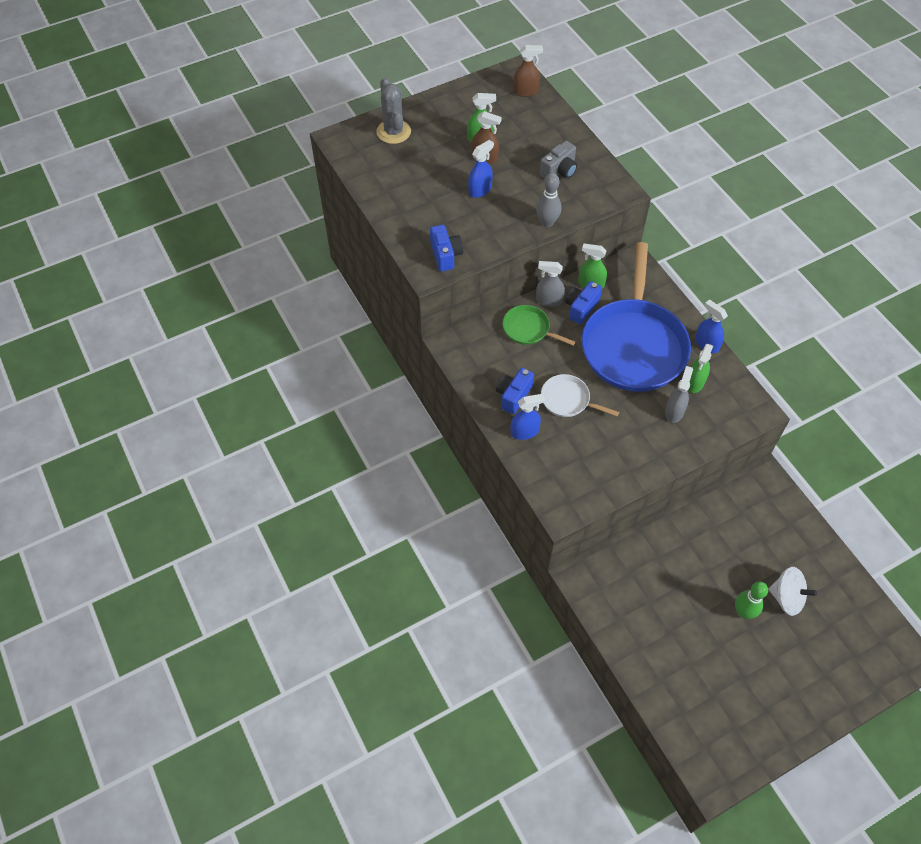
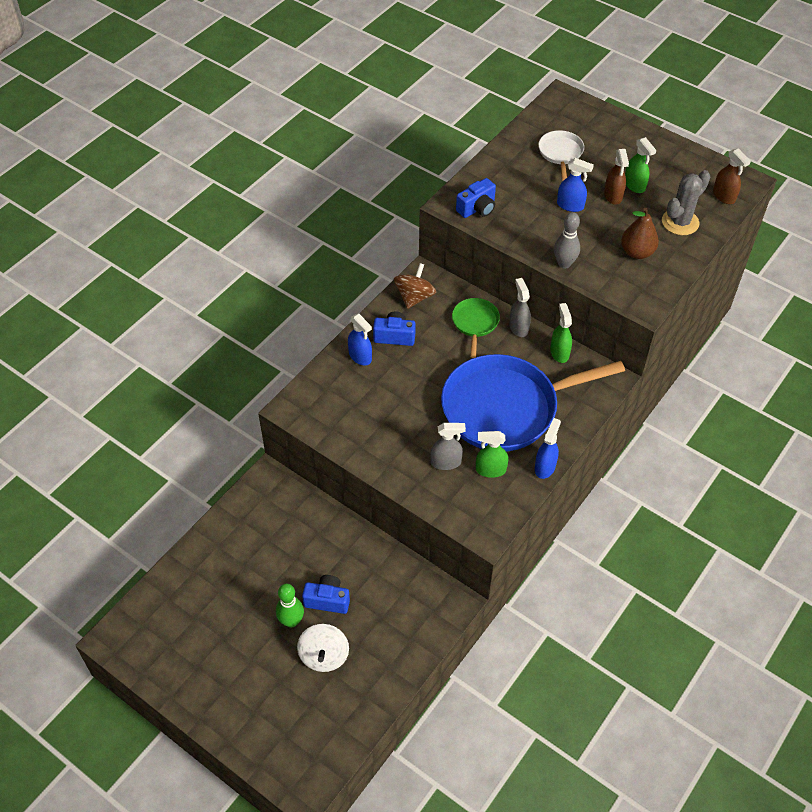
camera: 65 degrees right, 5 degrees down
grey cactus [376,77,411,144] -> grey cactus moved to [662,170,711,235]
grey camera [540,141,577,179] -> brown pear [621,208,659,259]
white pan [541,374,619,417] -> white pan moved to [538,130,584,181]
blue camera [565,281,602,324] -> blue camera moved to [302,575,350,614]
none -> brown spinning top [394,263,436,309]

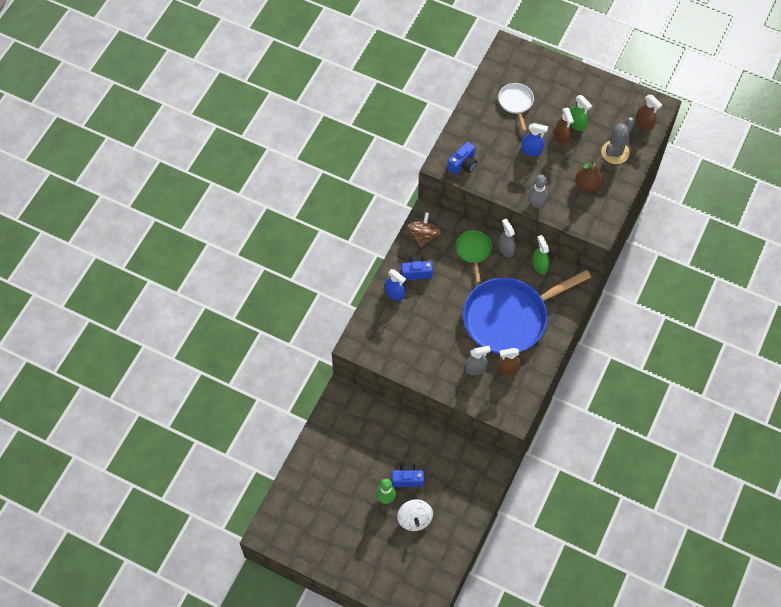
camera: 10 degrees left, 10 degrees up
green spray bottle [476,431,509,478] -> brown spray bottle [498,348,521,376]
blue spray bottle [535,418,561,479] -> none

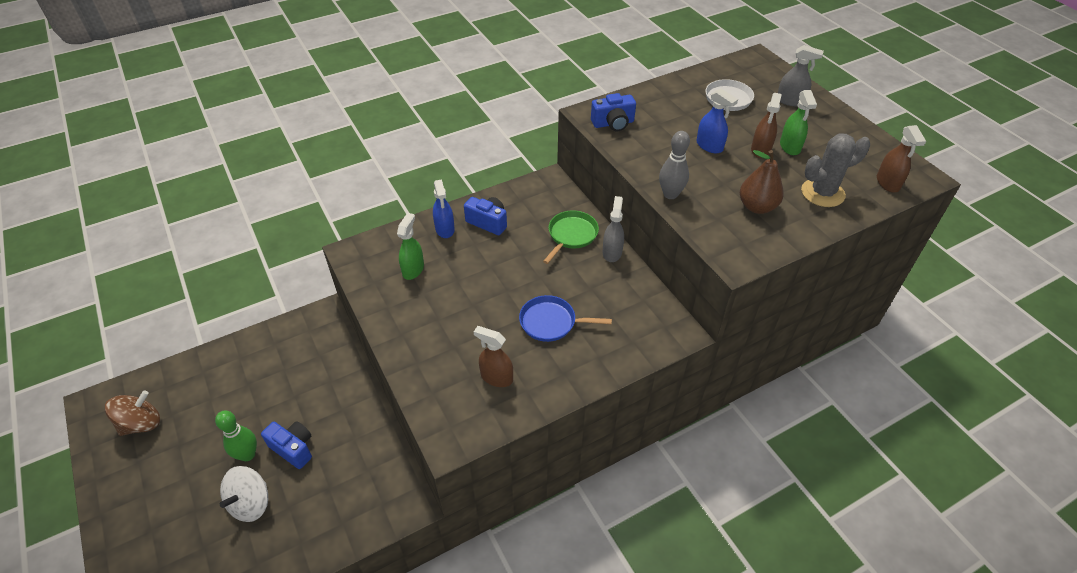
camera: 35 degrees right, 15 degrees down
brown spinning top [407,212,441,247] -> brown spinning top moved to [105,390,160,436]
blue pan [463,270,591,354] -> blue pan [519,295,612,342], size x0.44
grey spray bottle [465,346,491,375] -> grey spray bottle moved to [778,45,824,106]
green spray bottle [533,235,550,274] -> green spray bottle moved to [397,213,424,280]

